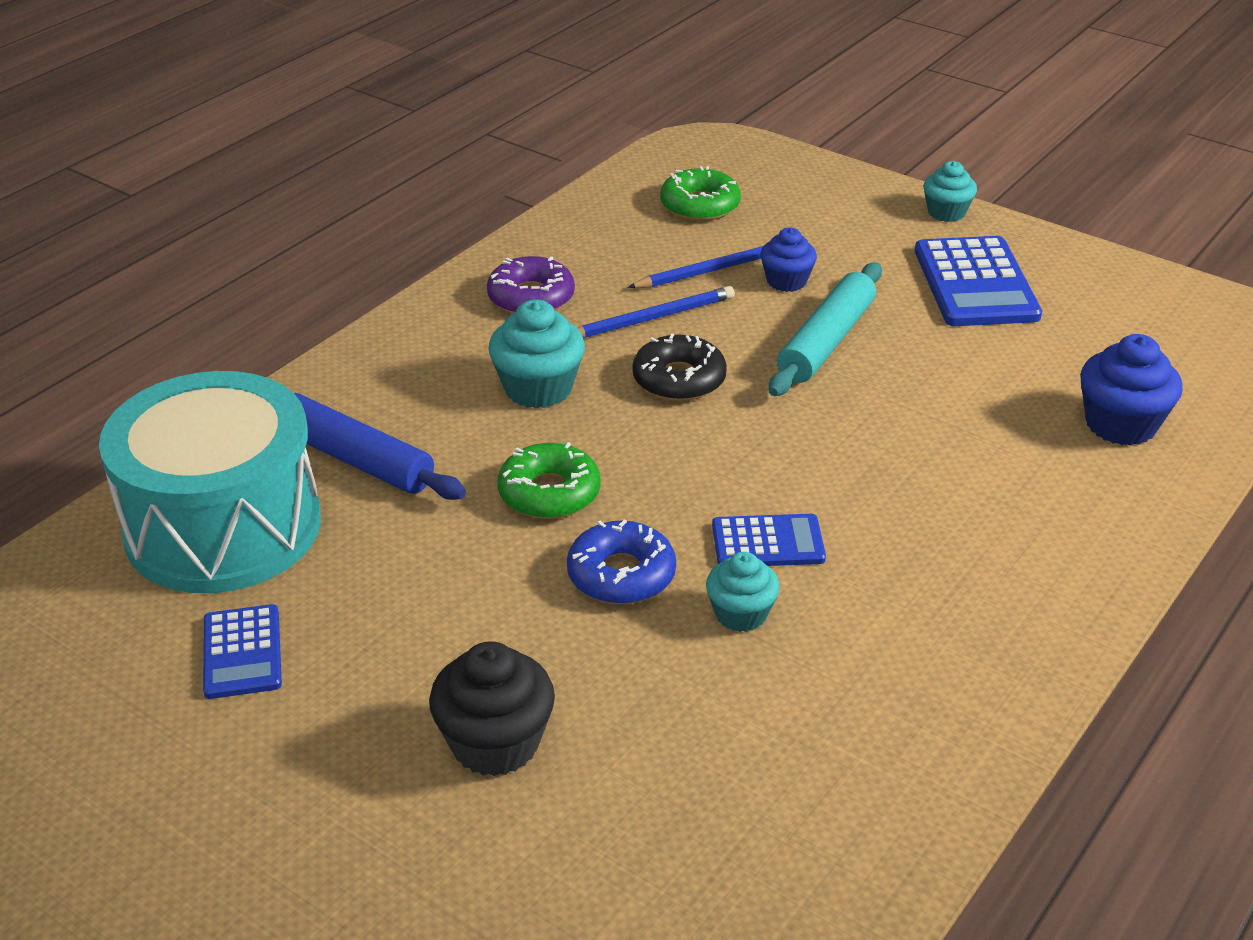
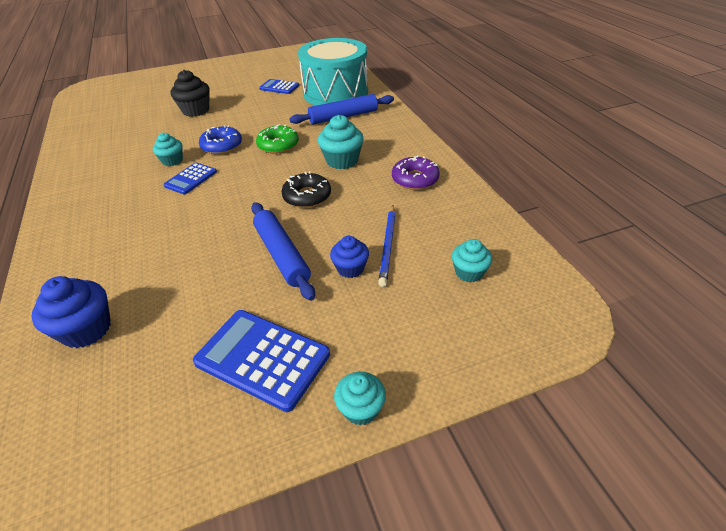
camera: 125 degrees right, 5 degrees up
blue pencil [578,286,735,338] -> none
green donut [660,166,741,221] -> turquoise cupcake [452,239,492,282]
turquoise rolling pin [769,262,882,396] -> blue rolling pin [251,202,315,301]

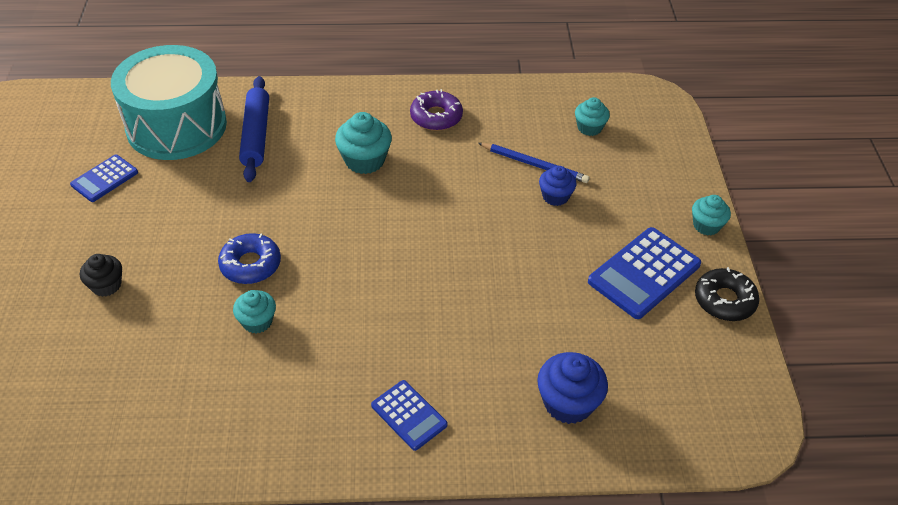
camera: 75 degrees left, 5 degrees up
blue calculator [163,162,217,194] -> blue calculator moved to [371,380,448,451]
black cupcake [170,70,210,117] -> black cupcake [80,254,122,297], size x0.65
blue rolling pin [251,202,315,301] -> none
green donut [256,124,299,154] -> none
black donut [281,171,331,208] -> black donut moved to [695,267,760,321]

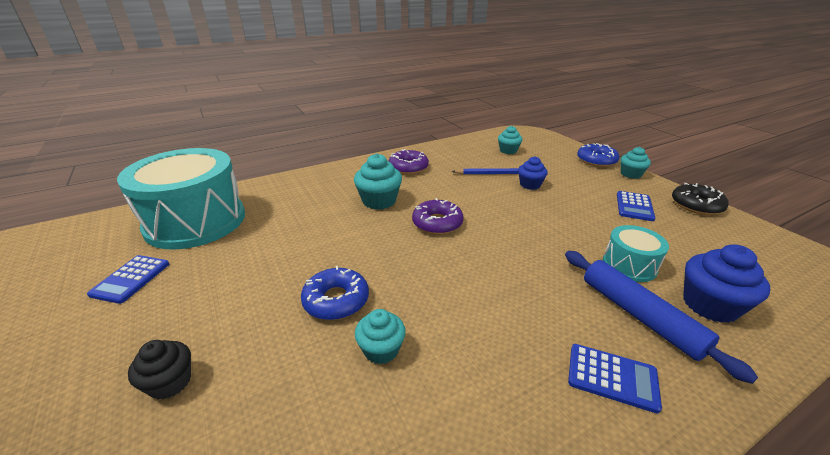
camera: 25 degrees left, 15 degrees down
blue rolling pin [239,76,269,182] -> blue rolling pin moved to [565,251,758,384]
blue calculator [588,227,701,319] -> blue calculator [617,191,655,221], size x0.59
none -> purple donut [412,198,464,234]
none -> blue donut [577,143,619,167]
none -> turquoise drum [603,225,669,282]

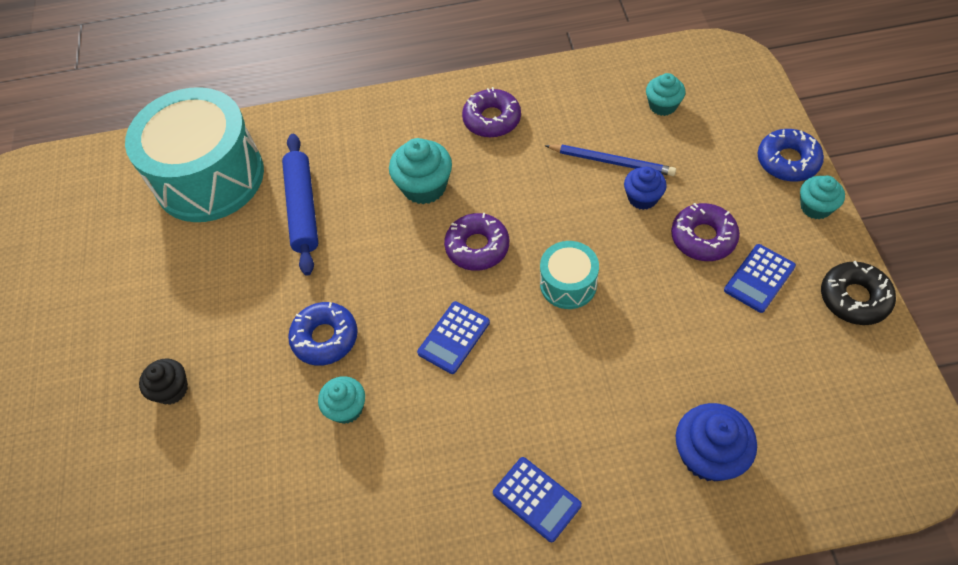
camera: 25 degrees right, 25 degrees up
blue calculator [87,255,169,304] -> blue calculator moved to [417,301,490,374]
blue rolling pin [565,251,758,384] -> blue rolling pin moved to [282,134,318,276]
turquoise drum [603,225,669,282] -> turquoise drum moved to [540,241,599,309]
none -> purple donut [671,203,740,261]

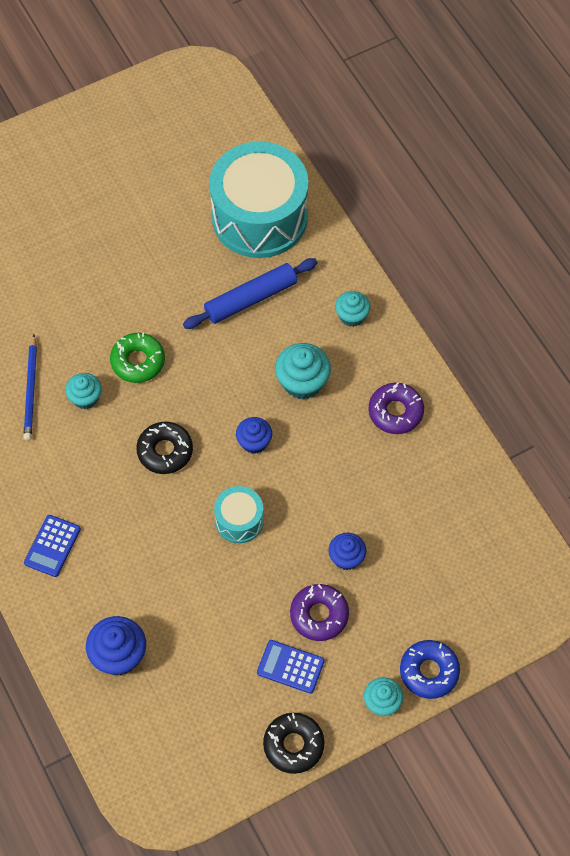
camera: 65 degrees right, 5 degrees up
black cupcake [139,358,188,405] -> none
blue donut [288,302,358,366] -> green donut [110,332,165,383]
blue calculator [417,301,490,374] -> black donut [136,422,193,474]
purple donut [444,213,509,271] -> blue cupcake [236,417,272,454]
blue pencil [545,145,676,176] -> blue pencil moved to [23,334,37,441]
turquoise cupcake [646,73,685,116] -> turquoise cupcake moved to [335,291,370,327]

